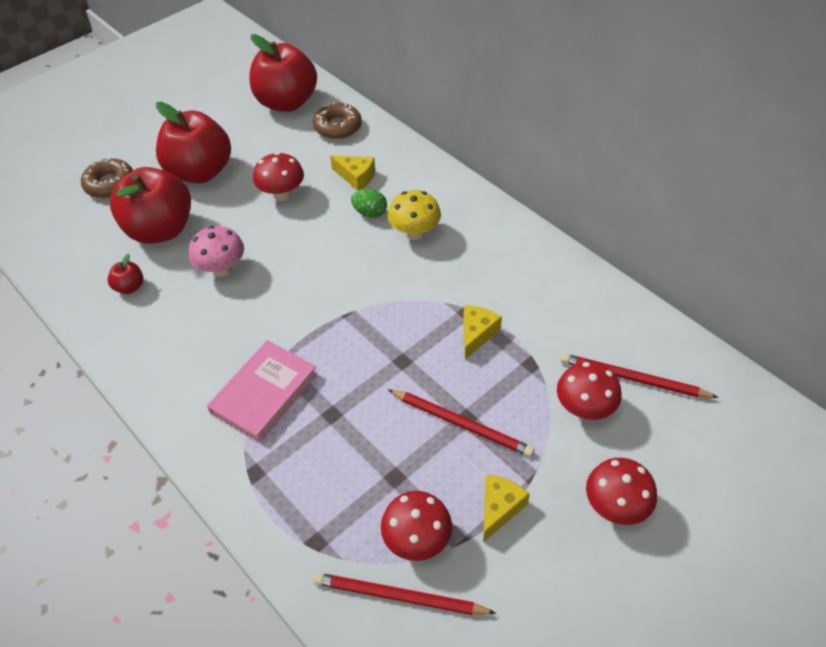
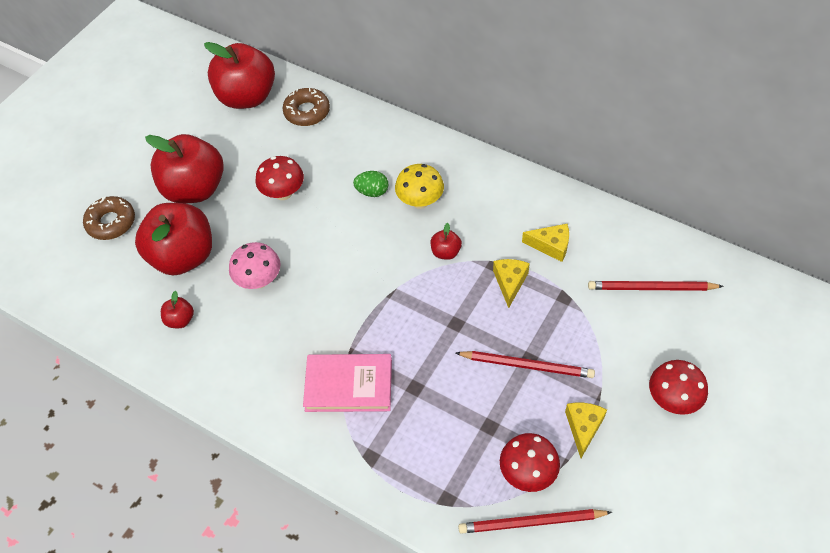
camera: 15 degrees left, 5 degrees up
pink book [207,340,318,443] -> pink book turned 75 degrees clockwise [303,354,392,412]
yellow cheese [330,155,375,191] -> yellow cheese moved to [522,224,569,262]
red mushroom [557,362,622,420] -> none
none -> red apple [430,223,462,260]

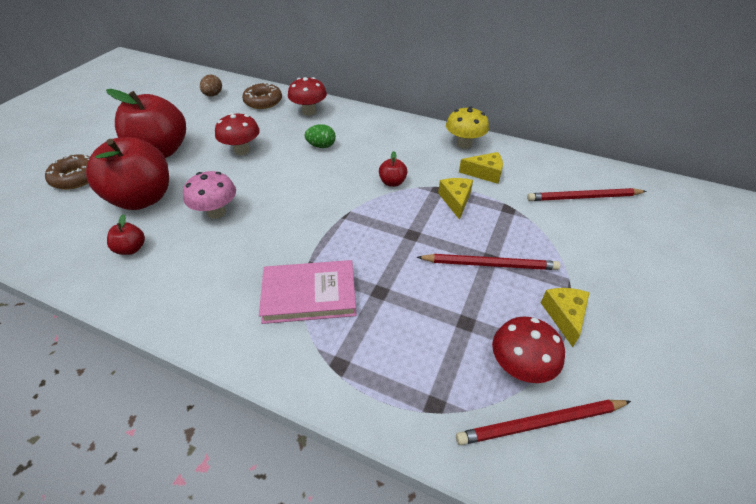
camera: 10 degrees left, 10 degrees down
red apple [204,42,275,109] -> brown egg [200,75,222,97]
yellow mushroom [395,164,444,209] -> yellow mushroom moved to [446,106,489,149]
red mushroom [649,360,708,415] -> red mushroom moved to [288,77,327,116]

